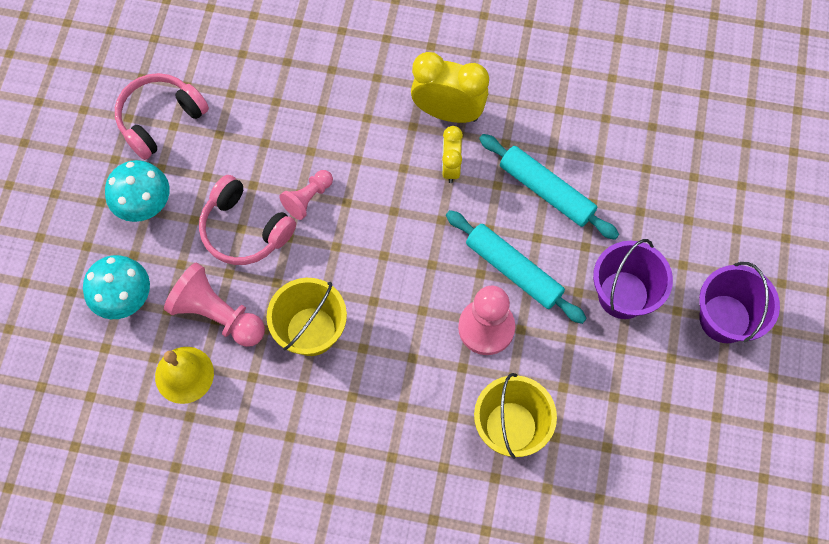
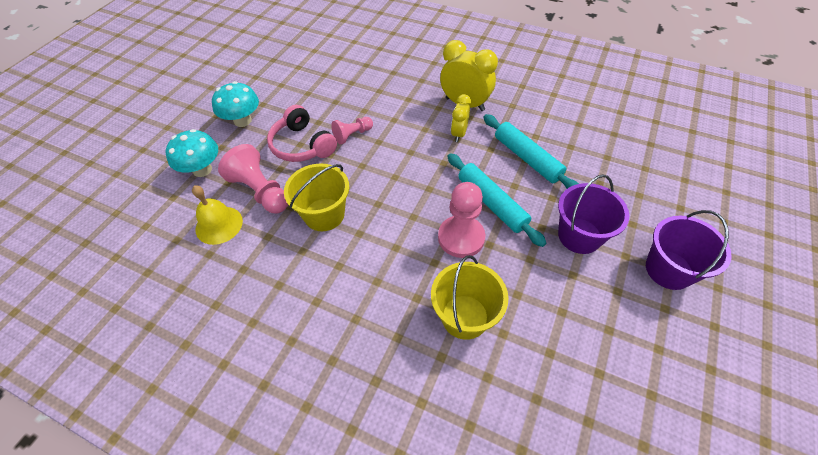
camera: 15 degrees right, 15 degrees down
pink headphones [115,73,209,160] -> none

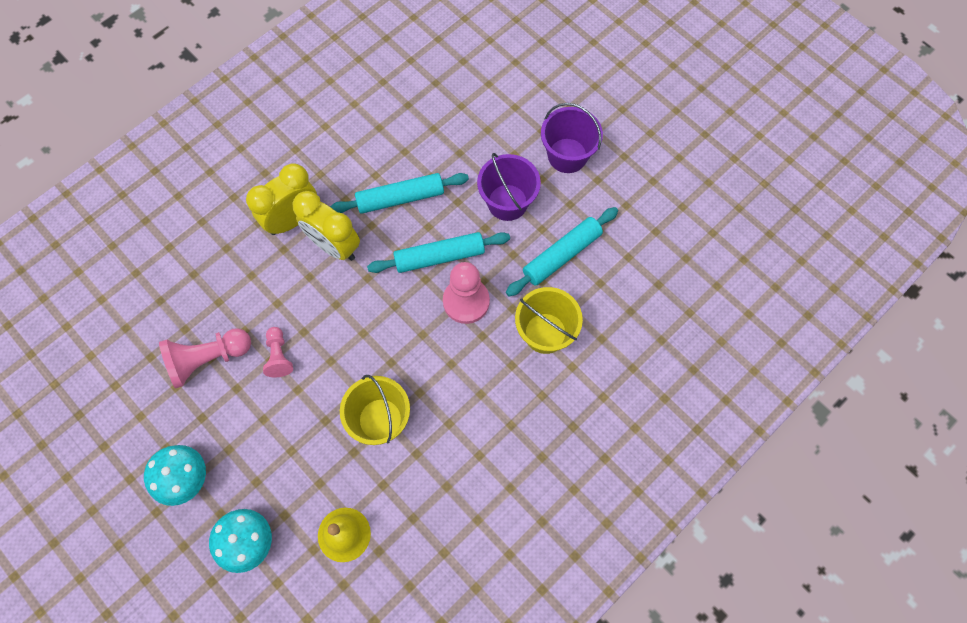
camera: 70 degrees left, 15 degrees up
pink pawn [218,144,288,214] -> pink pawn moved to [159,328,251,388]
pink headphones [267,105,337,162] -> none
yellow clock [451,94,471,142] -> yellow clock [293,191,360,261], size x1.70
none -> turquoise rolling pin [506,207,618,296]

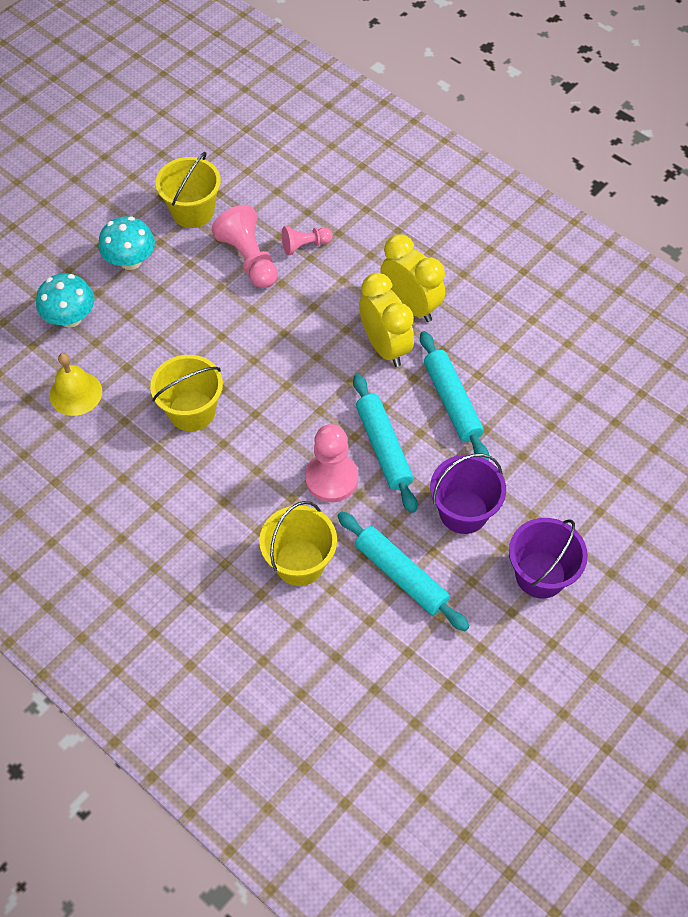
camera: 85 degrees right, 10 degrees down
pink pawn [263,327,293,377] -> pink pawn moved to [282,226,332,255]
yellow clock [293,191,360,261] -> yellow clock turned 120 degrees clockwise [359,273,414,367]
none -> yellow bucket [156,152,221,228]

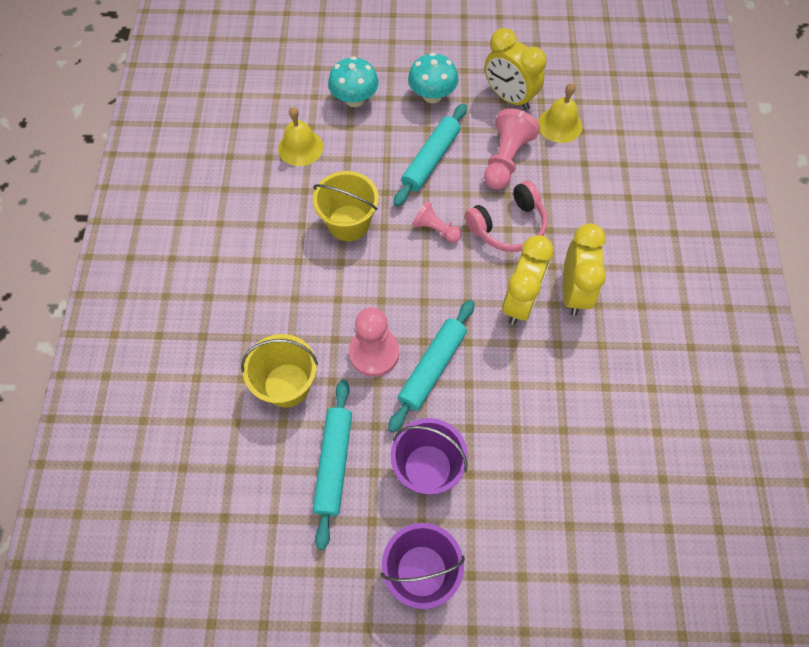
camera: 50 degrees right, 5 degrees up
yellow bucket [156,152,221,228] -> yellow clock [485,28,547,110]
pink pawn [282,226,332,255] -> pink pawn moved to [412,201,461,243]
turquoise rolling pin [420,331,489,461] -> turquoise rolling pin moved to [394,103,467,207]
none -> pink headphones [465,181,548,252]
none -> yellow bell [538,83,582,143]

